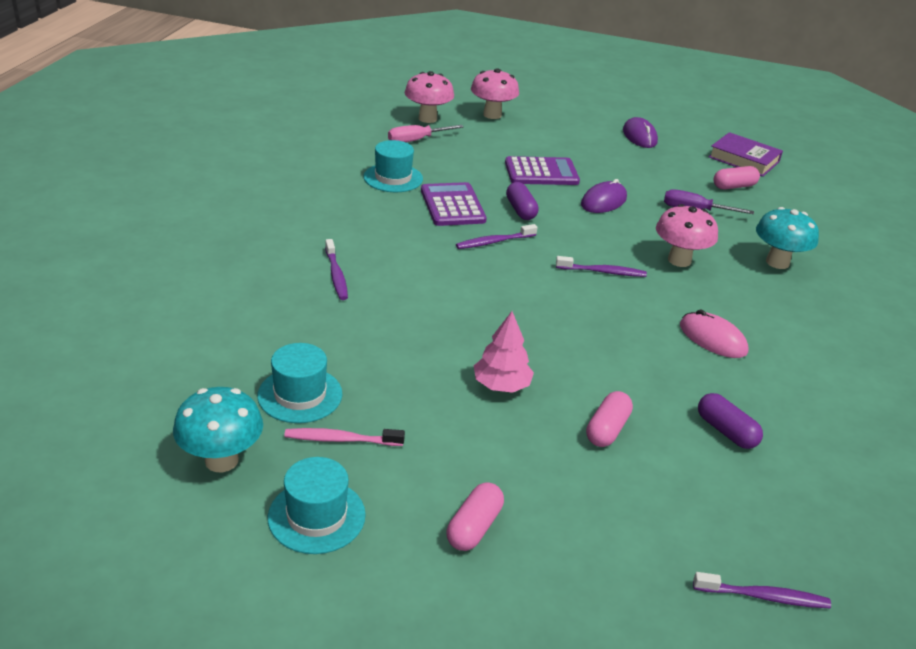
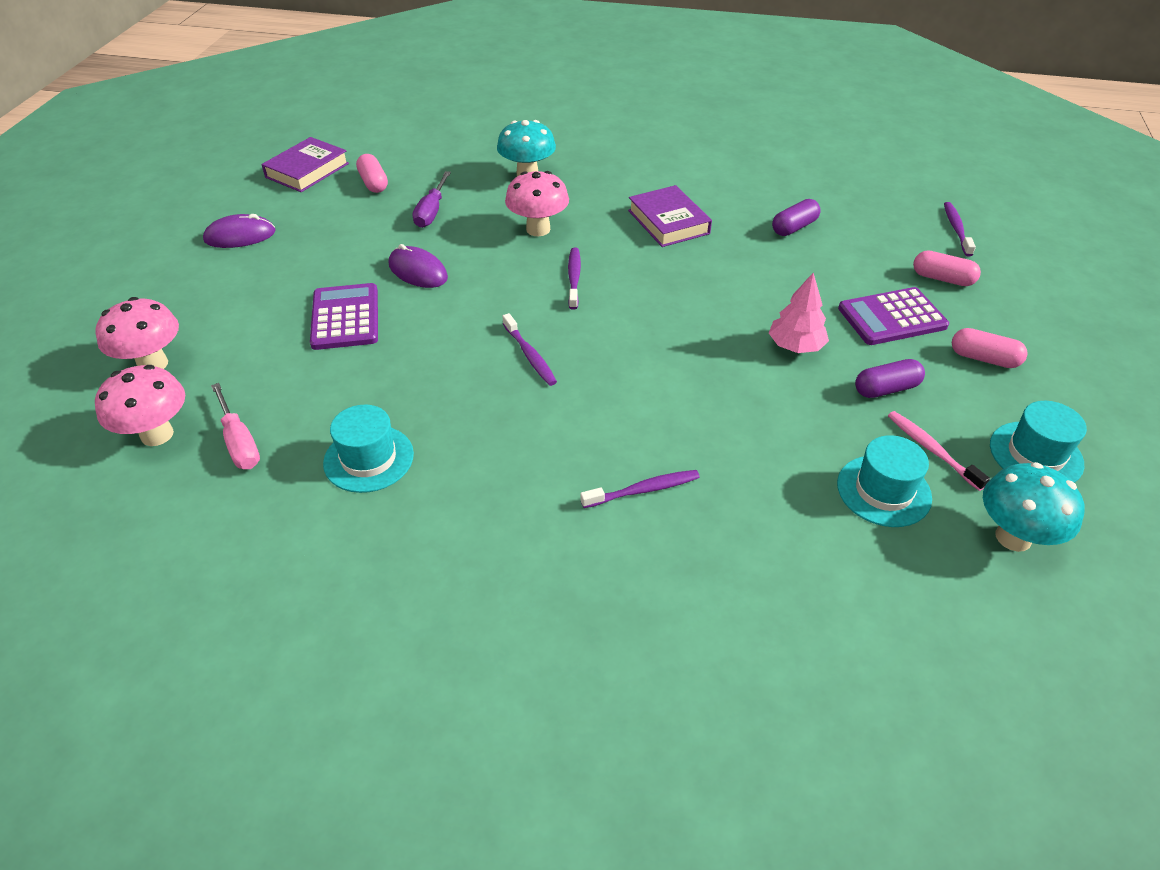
camera: 90 degrees left, 10 degrees up
pink toothbrush [284,428,405,446] -> pink toothbrush turned 150 degrees clockwise [888,411,990,491]
purple calculator [421,182,487,226] -> purple calculator moved to [838,287,949,345]
purple capsule [506,182,539,220] -> purple capsule moved to [855,359,925,398]
pink capsule [586,391,633,447] -> pink capsule moved to [913,250,981,286]
pink mouse [680,309,749,358] -> purple book [628,185,712,247]

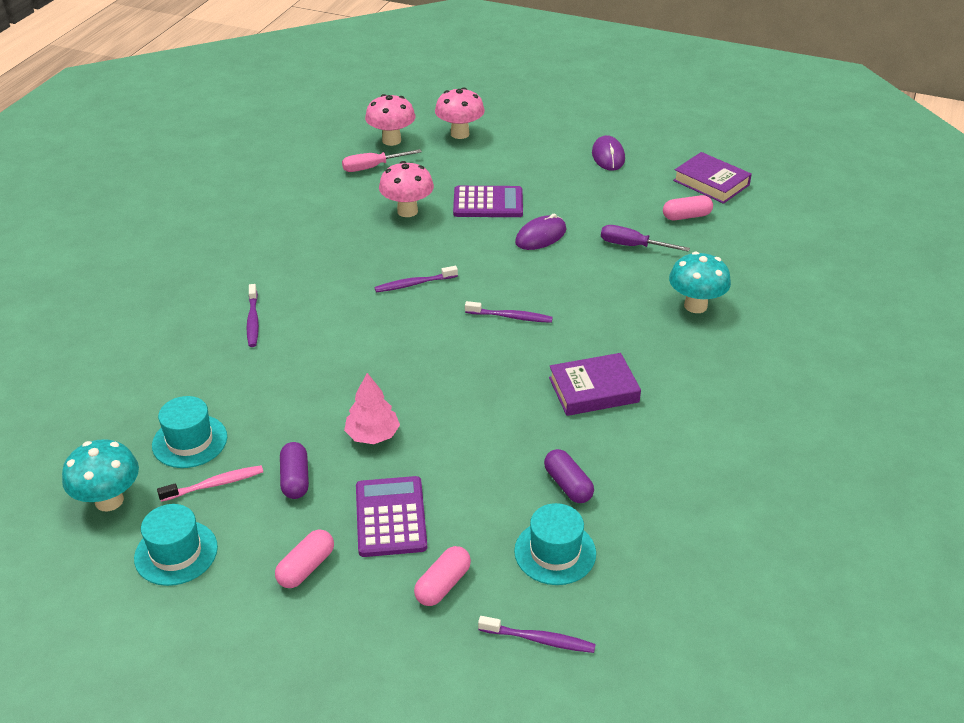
camera: 100 degrees right, 5 degrees down
turquoise hat [323,405,414,493] -> turquoise hat moved to [514,503,596,585]
pink mushroom [505,171,569,236] -> pink mushroom moved to [379,161,434,217]

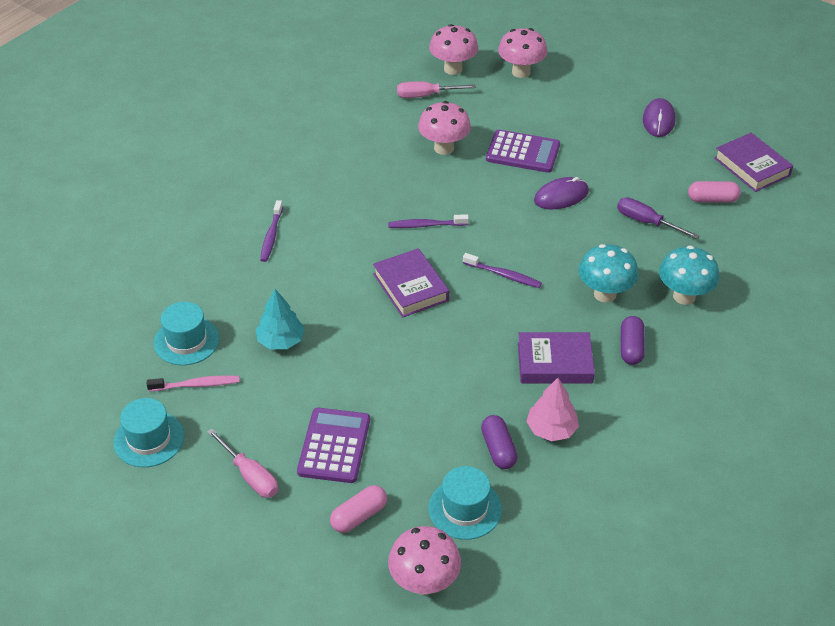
camera: 15 degrees right, 5 degrees up
turquoise mushroom [62,439,139,511] -> turquoise mushroom moved to [579,244,638,303]
pink capsule [275,529,334,588] -> pink screwdriver [207,428,278,498]
purple capsule [280,442,309,499] -> purple capsule moved to [621,316,645,365]
pink tree [344,373,400,444] -> pink tree moved to [526,378,579,441]
purple toothbrush [478,616,596,653] -> pink mushroom [388,526,461,595]
none -> turquoise tree [256,289,305,349]
none -> purple book [373,248,449,317]

